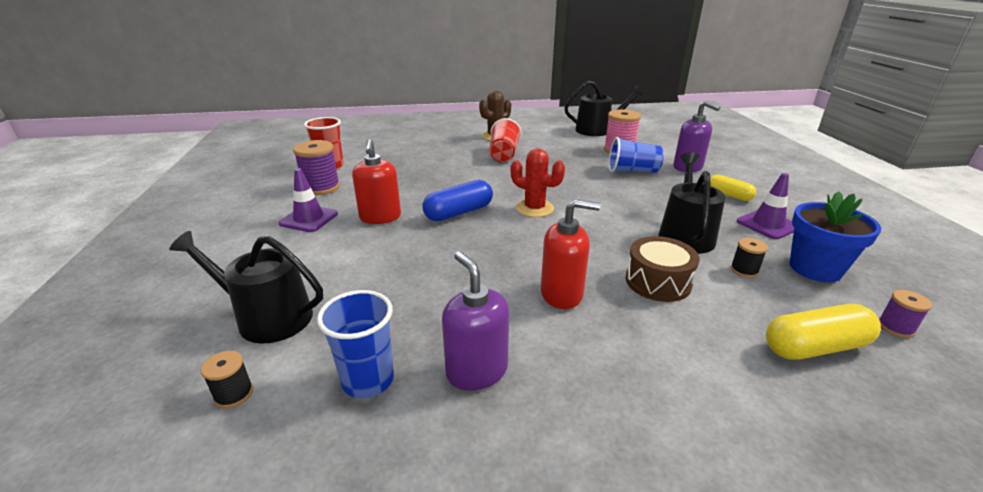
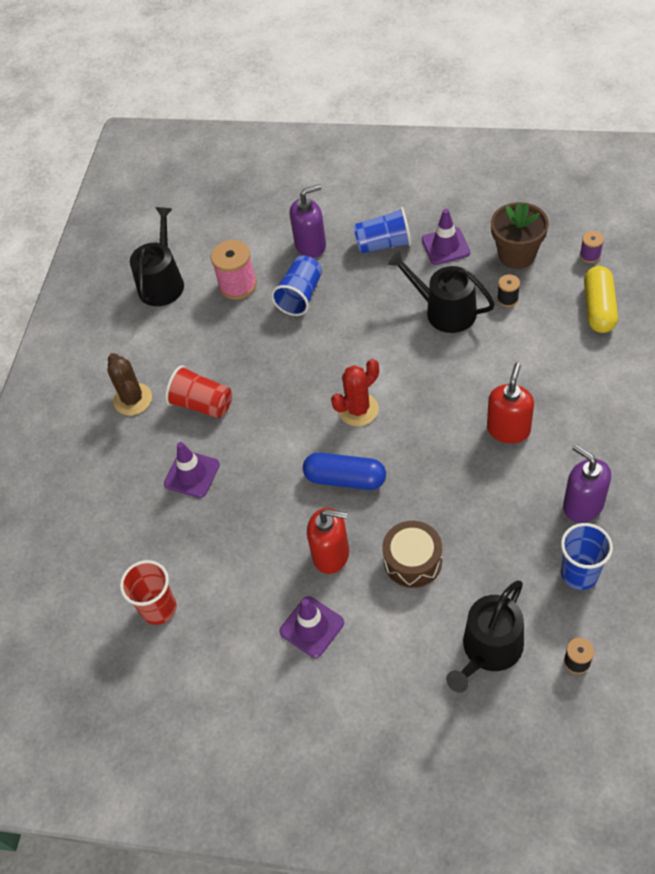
camera: 65 degrees left, 25 degrees up
purple spool [293,140,340,195] -> none
blue capsule [423,180,493,221] -> blue capsule turned 60 degrees counterclockwise [303,452,386,490]
purple soap dispenser [442,251,509,391] -> purple soap dispenser turned 60 degrees clockwise [563,444,611,523]
brown drum [625,236,700,302] -> brown drum moved to [382,521,442,588]
yellow capsule [710,174,756,201] -> blue cup [353,207,411,253]
blue flower pot [790,191,881,282] -> brown flower pot [491,202,549,269]
none -> purple traffic cone [164,442,220,498]

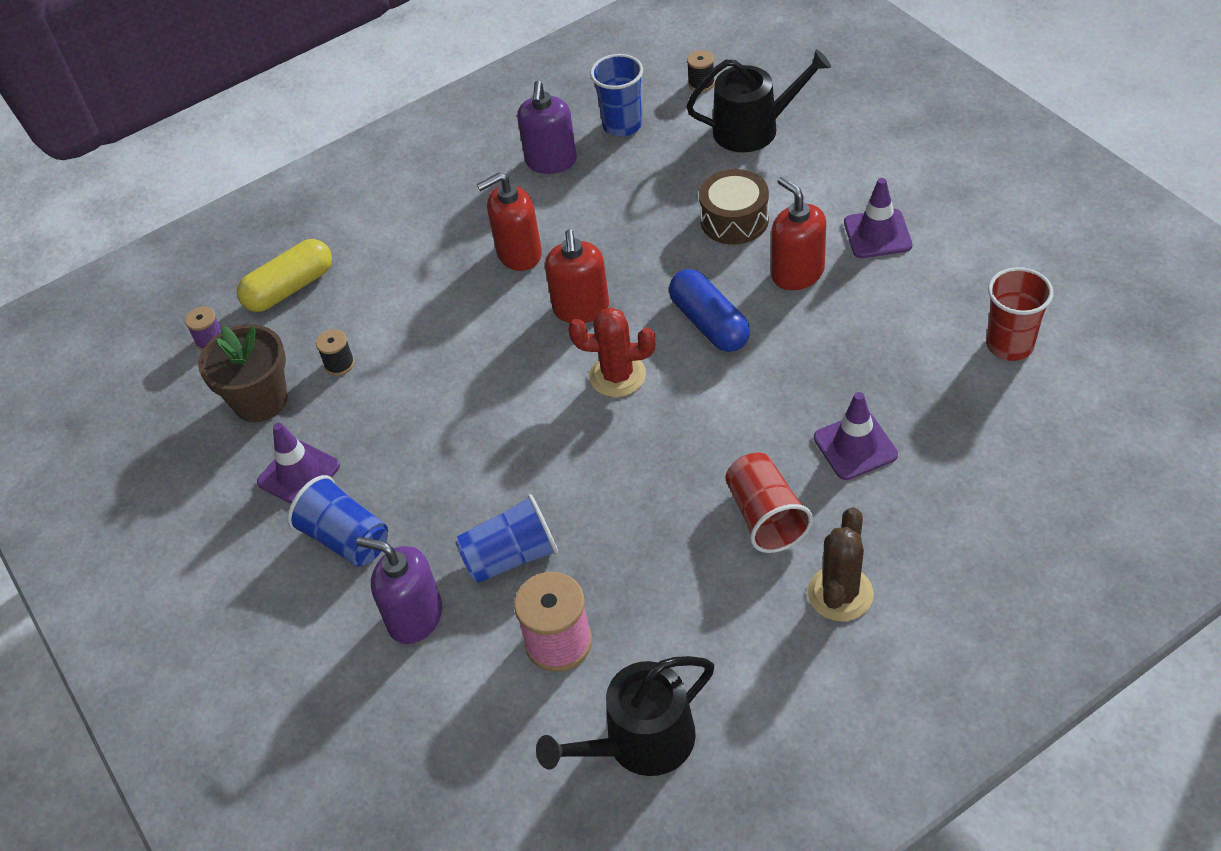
camera: 135 degrees left, 5 degrees down
black watering can [388,251,495,333] -> none
none -> red soap dispenser [545,229,609,323]

